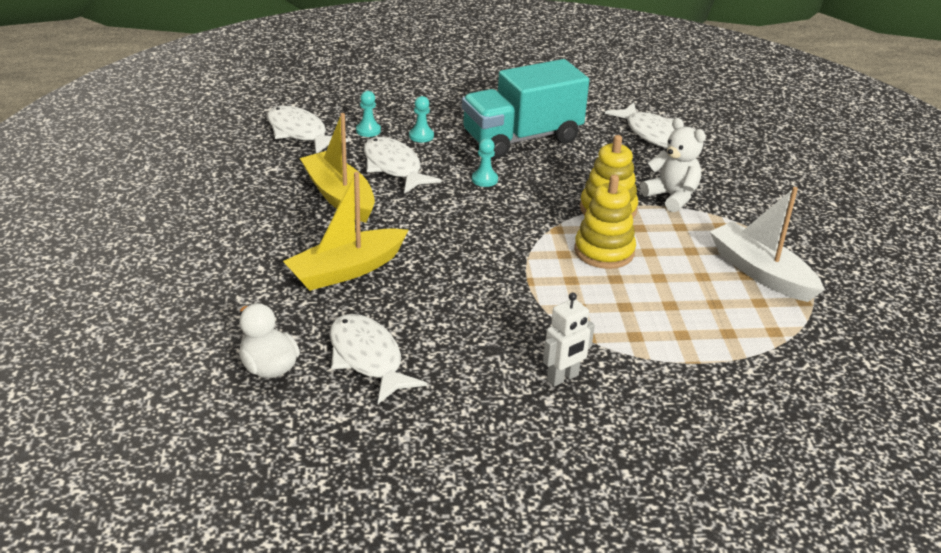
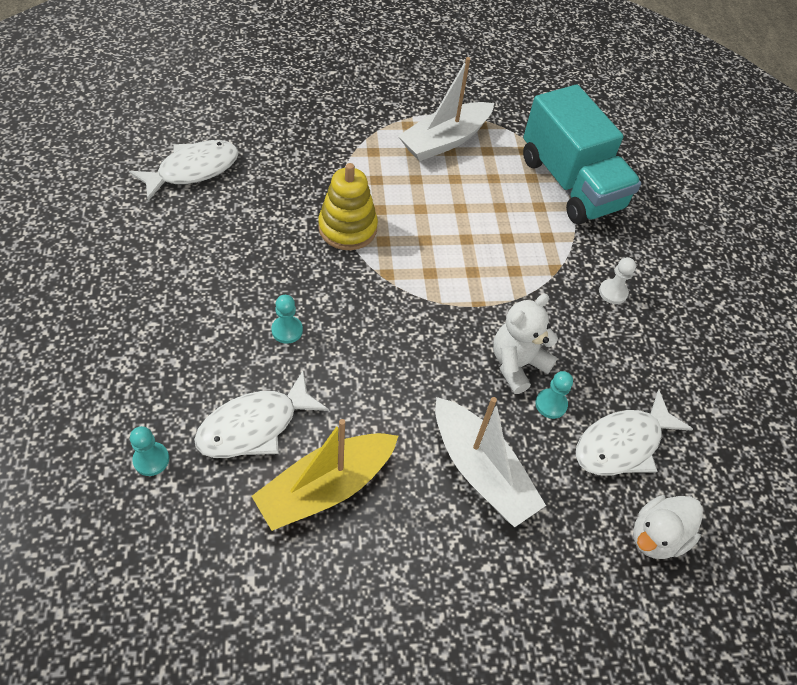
camera: 95 degrees left, 20 degrees up
white fish [267,106,349,153] -> none
yellow boat [283,172,408,291] -> white boat [435,397,546,527]
turquoise pawn [409,96,434,142] -> turquoise pawn moved to [535,371,573,419]
turquoise truck [462,59,589,158] -> turquoise truck moved to [523,84,641,224]
white robot [543,292,595,386] -> white pawn [599,257,636,304]
yellow stacking toy [574,175,636,269] -> none
white teddy bear [640,118,706,212] -> white teddy bear moved to [493,294,558,394]

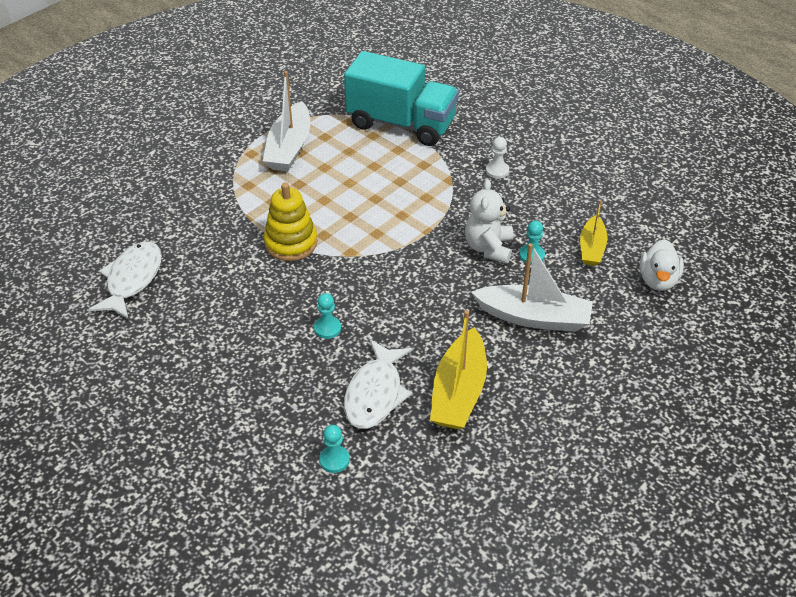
camera: 35 degrees left, 10 degrees down
white fish [576,390,693,476] -> yellow boat [580,200,608,266]

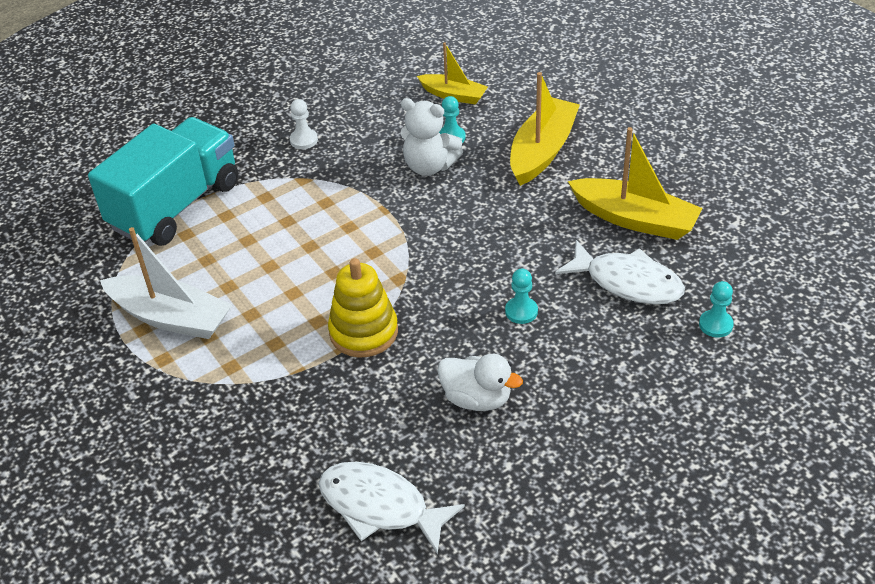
camera: 75 degrees left, 0 degrees up
white boat [471,243,593,332] -> yellow boat [510,72,580,186]
white duck [640,239,684,291] -> white duck moved to [437,354,523,411]

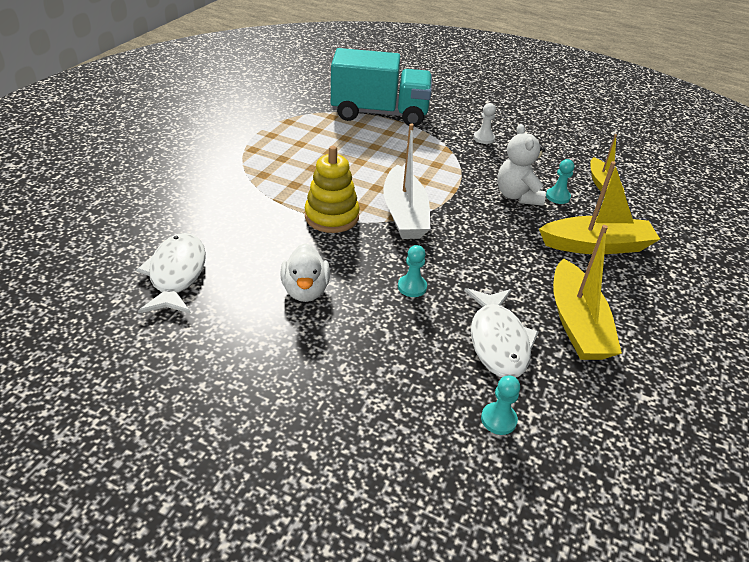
camera: 55 degrees right, 5 degrees down
white boat [100,227,232,339] -> white boat moved to [383,124,430,239]

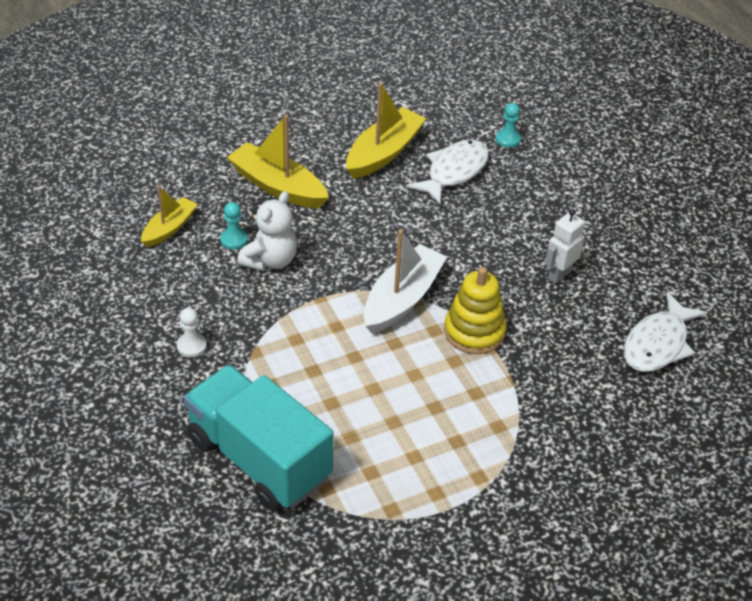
camera: 140 degrees left, 5 degrees up
white duck [280,243,330,302] -> white robot [545,209,585,284]
turquoise pawn [398,245,427,297] -> none

